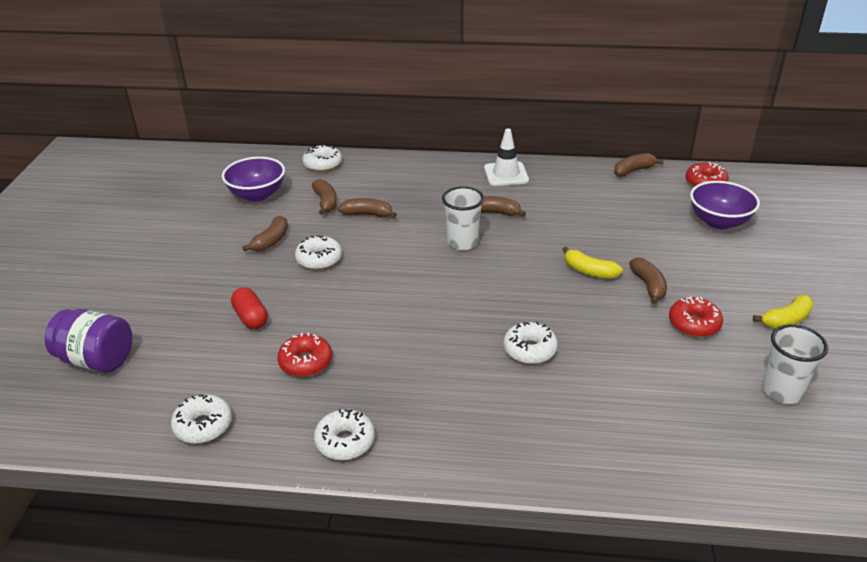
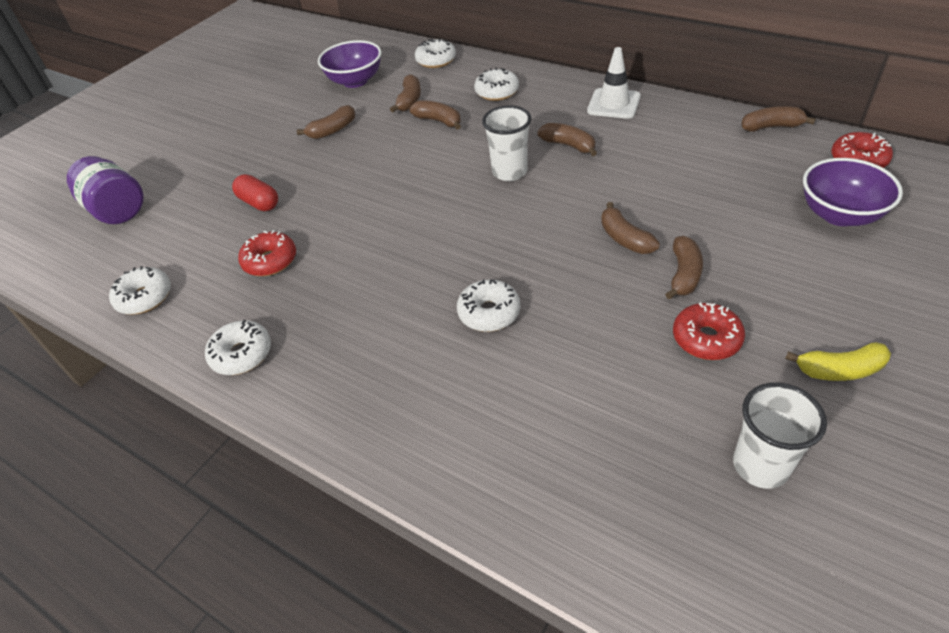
camera: 30 degrees right, 10 degrees up
red capsule [231,287,268,329] -> red capsule turned 45 degrees counterclockwise [232,174,278,211]
white donut [295,235,342,270] -> white donut moved to [474,68,519,101]
yellow banana [562,246,623,279] -> brown banana [601,202,660,254]

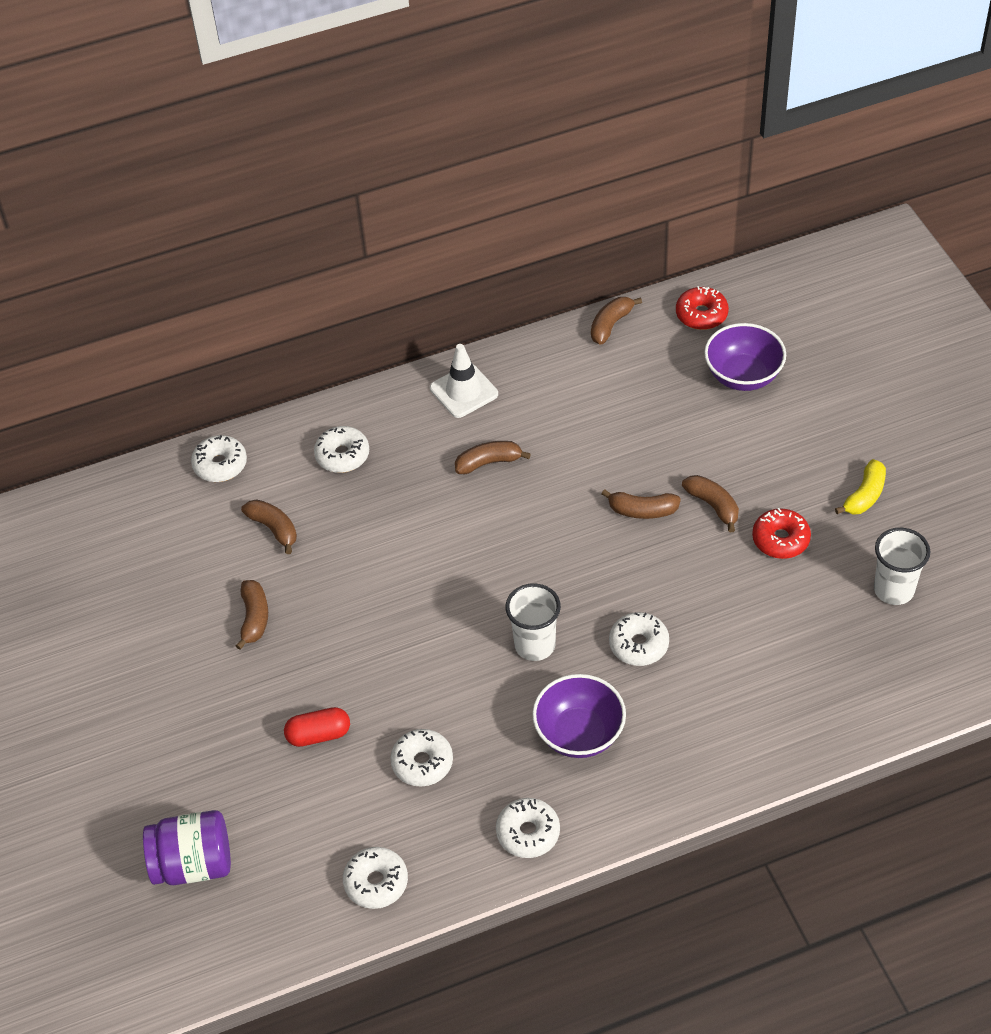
camera: 55 degrees left, 5 degrees up
red donut [238,230,296,276] -> white donut [390,729,453,787]
purple bowl [318,40,381,88] -> purple bowl moved to [532,674,626,758]
brown banana [409,100,461,130] -> none
white cup [482,105,532,181] -> white cup moved to [505,583,561,661]

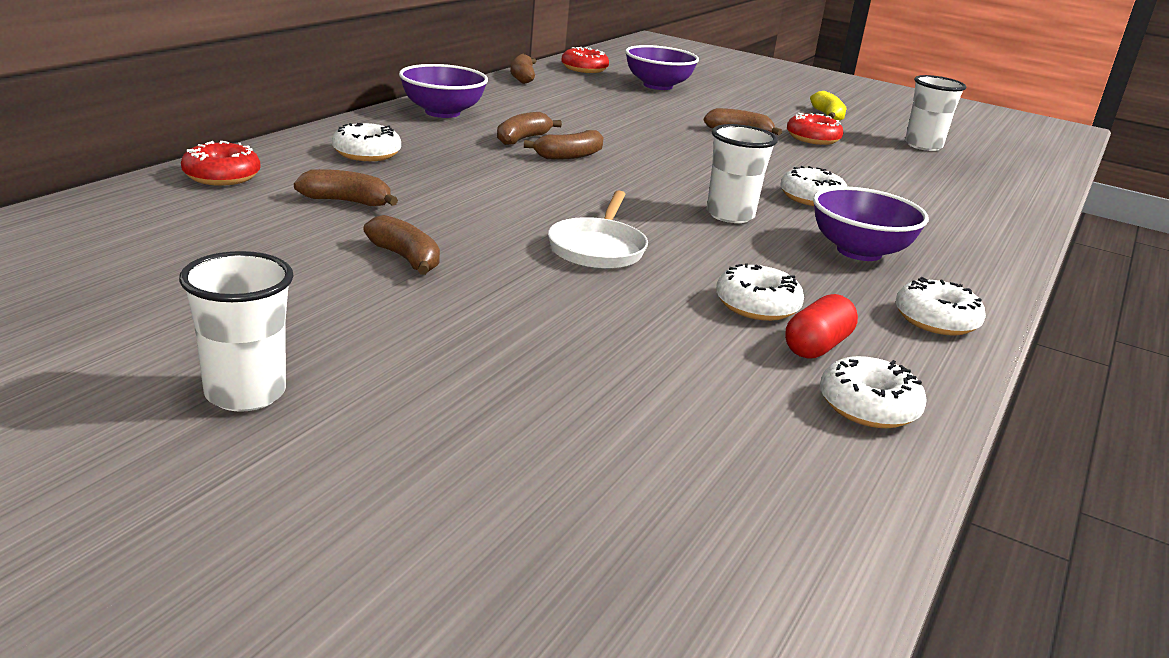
camera: 45 degrees left, 25 degrees down
purple jar [143,810,231,885] -> none
white donut [191,435,247,482] -> red donut [181,141,260,186]
red capsule [284,707,350,747] -> red capsule moved to [785,294,858,359]
white traffic cone [430,344,498,418] -> purple bowl [399,64,488,118]
brown banana [602,489,681,519] -> brown banana moved to [524,130,604,159]
none -> white cup [179,251,293,412]
none -> white pan [548,190,648,269]

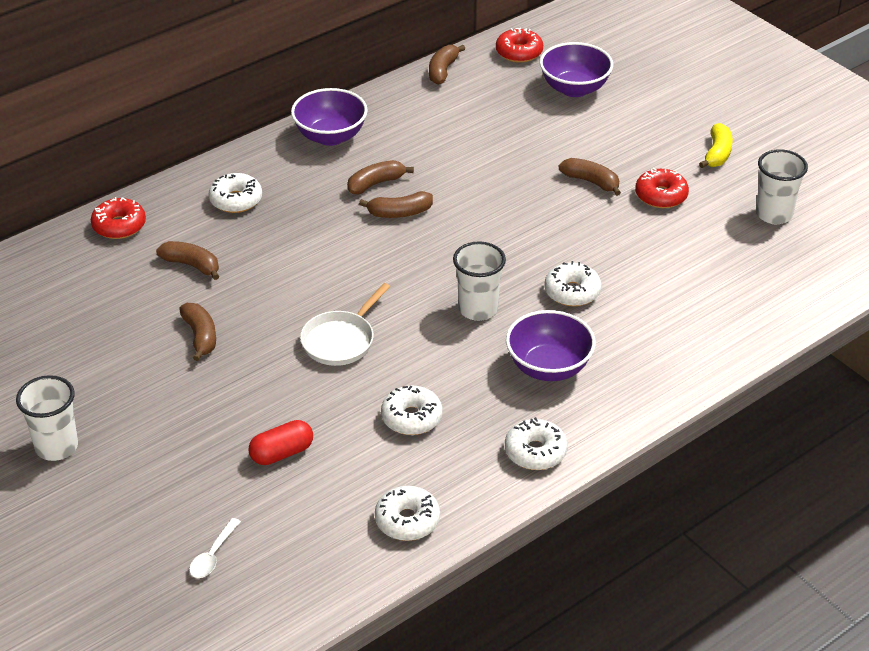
camera: 25 degrees right, 15 degrees up
red capsule [785,294,858,359] -> red capsule moved to [249,420,313,465]
none -> white spoon [189,518,241,578]

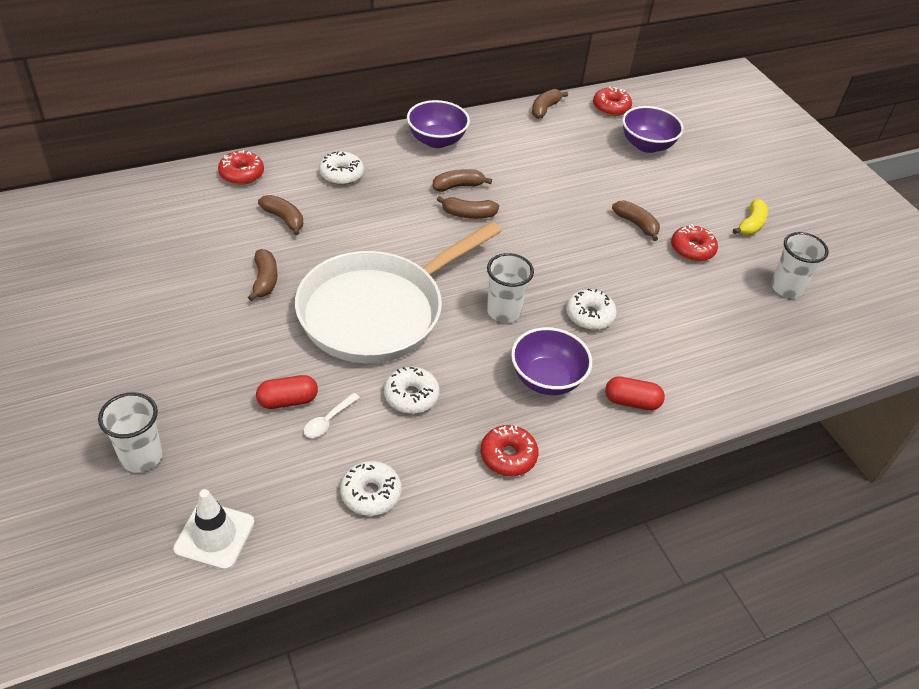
camera: 10 degrees right, 5 degrees up
white cup [16,375,78,461] -> white cup moved to [98,392,163,473]
white spoon [189,518,241,578] -> white spoon moved to [304,393,360,438]
white pan [300,283,390,366] -> white pan [295,221,501,363], size x2.25
white donut [505,417,568,470] -> red donut [480,425,538,476]
none -> white traffic cone [173,489,255,570]
none -> red capsule [605,376,665,410]

